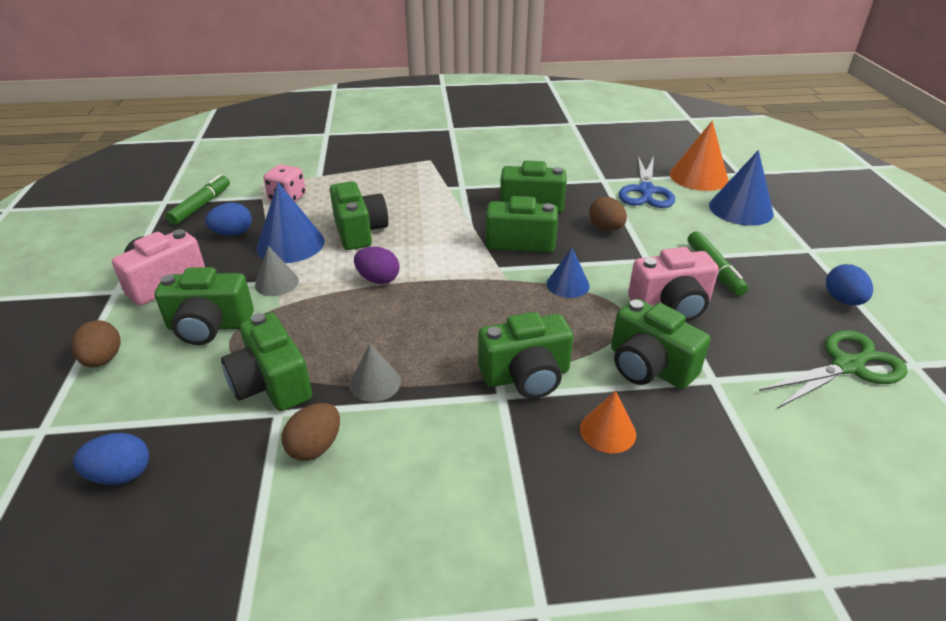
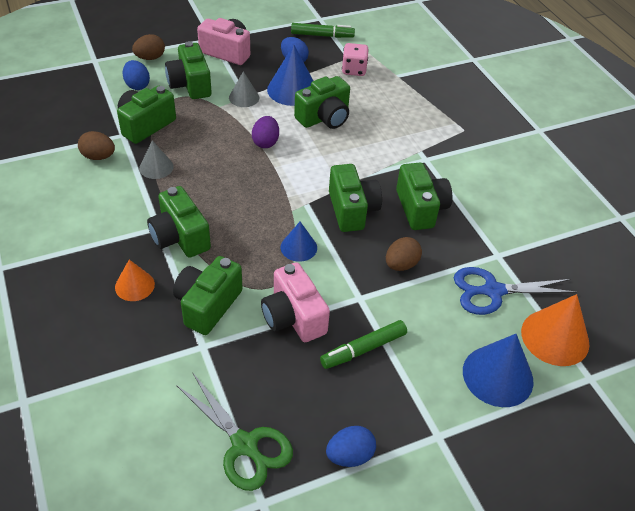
camera: 70 degrees right, 10 degrees up
blue egg [73,433,149,485] -> blue egg moved to [123,60,150,90]

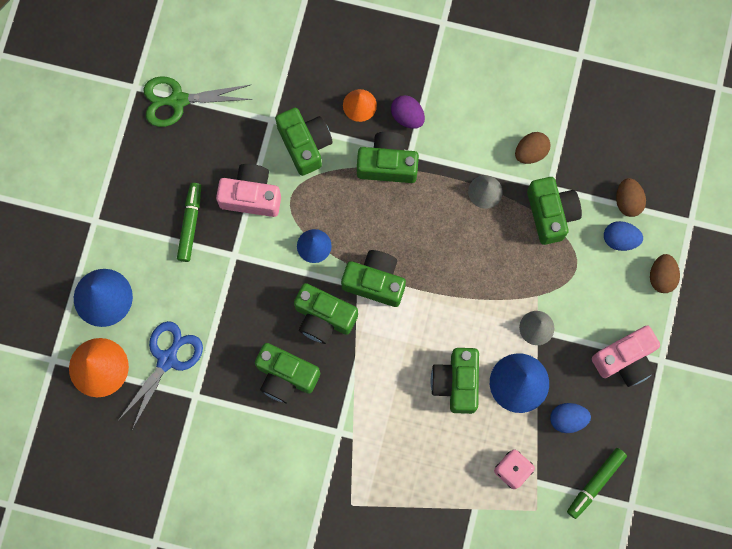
camera: 130 degrees right, 30 degrees up
green camera [165,41,212,99] -> green camera moved to [341,250,406,307]
purple egg [252,116,279,148] -> purple egg moved to [391,95,425,129]
blue egg [326,426,376,467] -> none
brown egg [386,237,422,271] -> brown egg moved to [616,178,646,217]

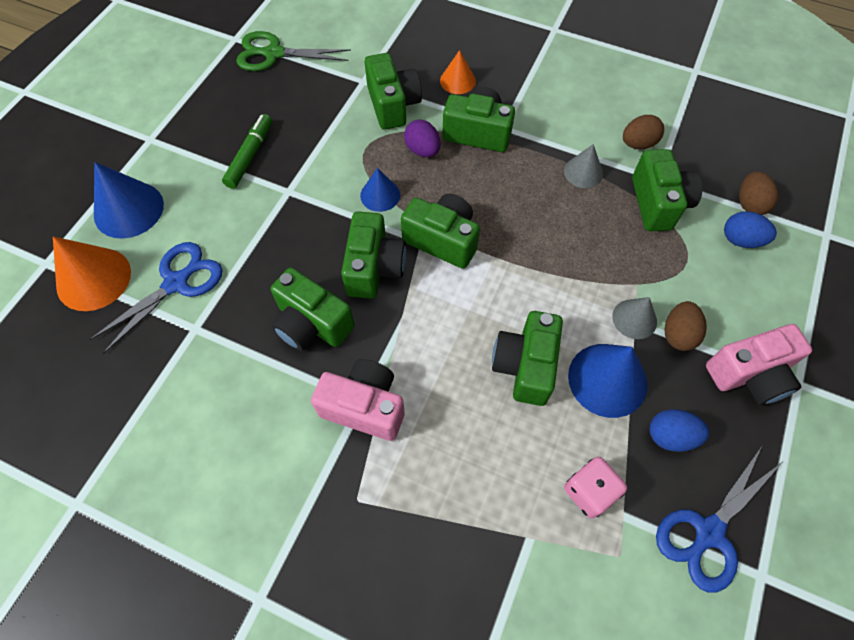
camera: 10 degrees right, 15 degrees down
pink camera [216,164,281,217] -> pink camera moved to [311,359,405,441]
green camera [294,283,358,344] -> green camera turned 120 degrees counterclockwise [341,211,406,299]
purple egg [391,95,425,129] -> purple egg moved to [404,120,441,157]
green marker [567,448,627,519] -> blue scissors [656,446,783,593]
brown egg [650,254,680,293] -> brown egg moved to [664,301,707,351]

